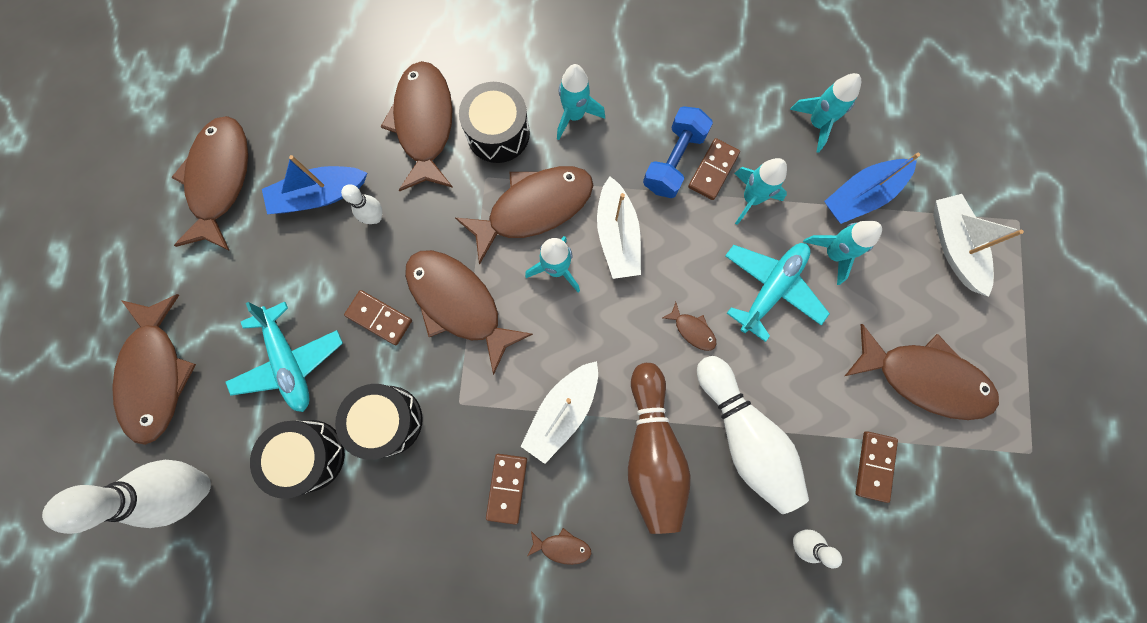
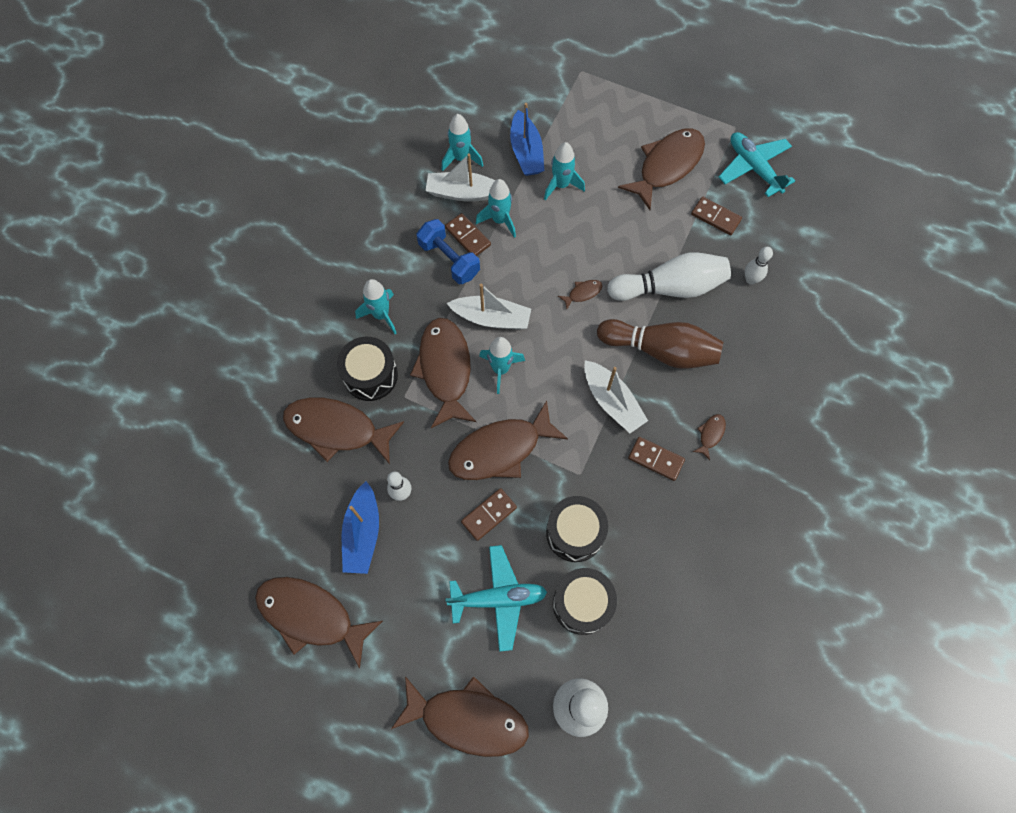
camera: 70 degrees left, 10 degrees down
turquoise plane [725,243,830,342] -> turquoise plane moved to [719,132,795,197]
white boat [933,194,1024,297] -> white boat moved to [425,153,496,202]

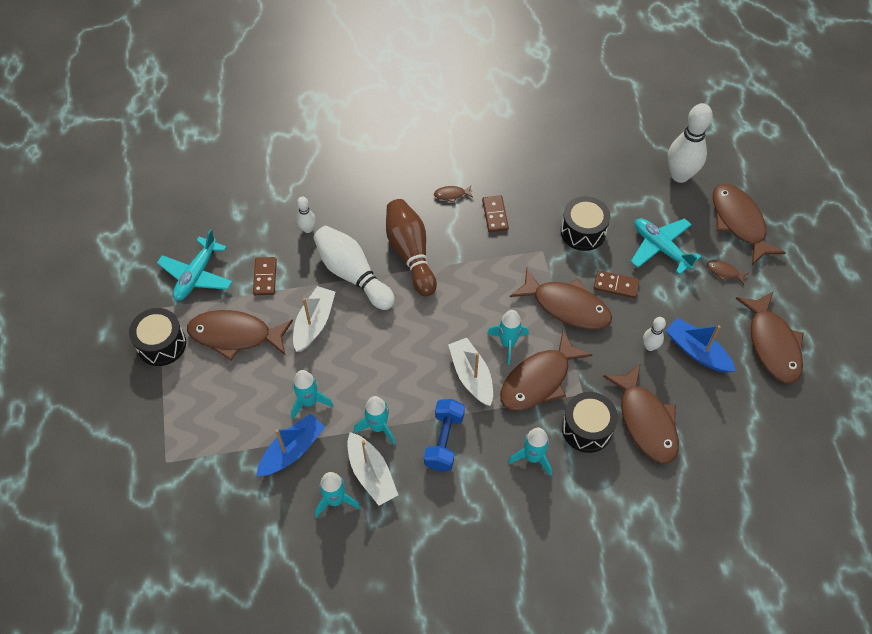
camera: 125 degrees left, 10 degrees down
blue boat [342,481,379,574] -> blue boat turned 105 degrees counterclockwise [665,318,736,373]
brown domino [445,213,491,256] -> none
black drum [553,568,617,635] -> black drum moved to [129,308,186,366]
brown fish [558,280,602,309] -> brown fish moved to [707,260,748,285]
white boat [584,360,648,433] -> white boat moved to [293,286,335,352]

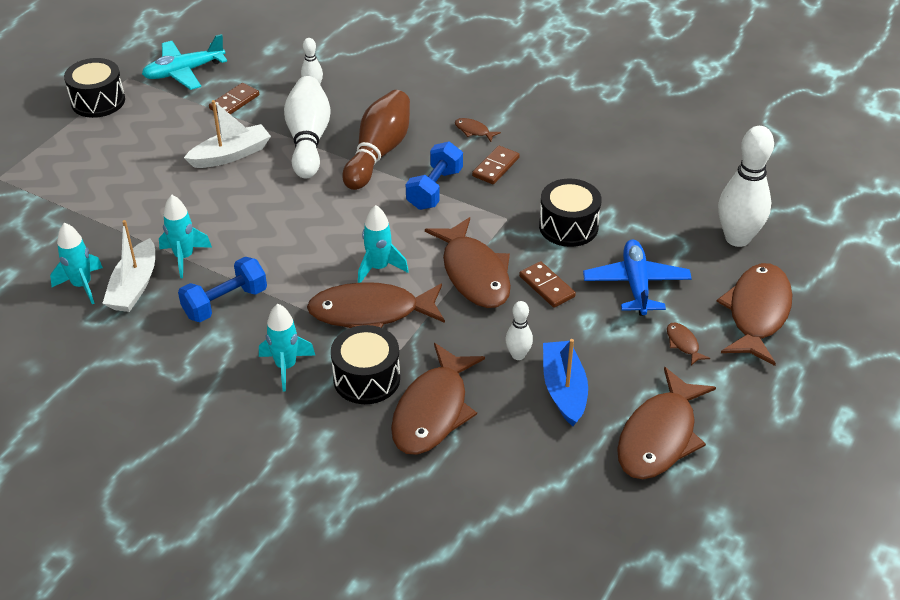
camera: 40 degrees right, 15 degrees down
brown fish [187,310,293,361] -> none
blue boat [257,414,325,476] -> none
turquoise rocket [291,370,333,420] -> none
white boat [448,338,493,406] -> none
turquoise plane [631,218,701,275] -> blue plane [583,240,692,316]
none -> blue dumbbell [406,142,463,210]

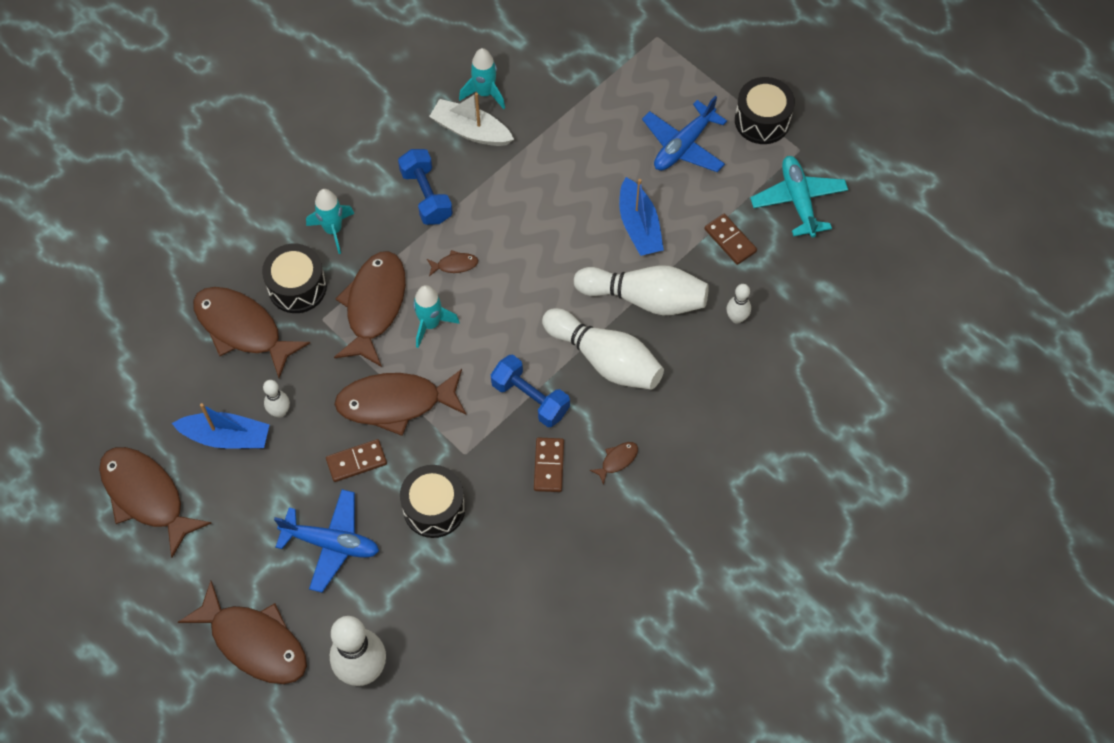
camera: 105 degrees right, 20 degrees up
turquoise rocket [159,195,212,278] -> none
white boat [184,100,271,168] -> blue boat [619,177,664,256]
brown bowling pin [342,90,410,190] -> white bowling pin [542,308,664,390]
brown domino [472,146,520,184] -> brown domino turned 45 degrees clockwise [534,437,564,492]
brown fish [667,323,710,365] -> brown fish moved to [427,250,478,276]
none -> blue plane [642,96,727,172]

